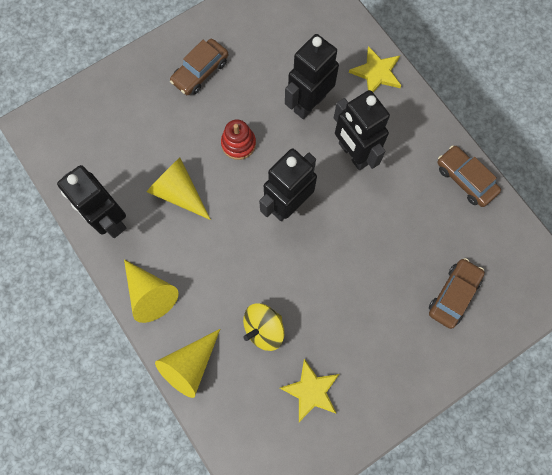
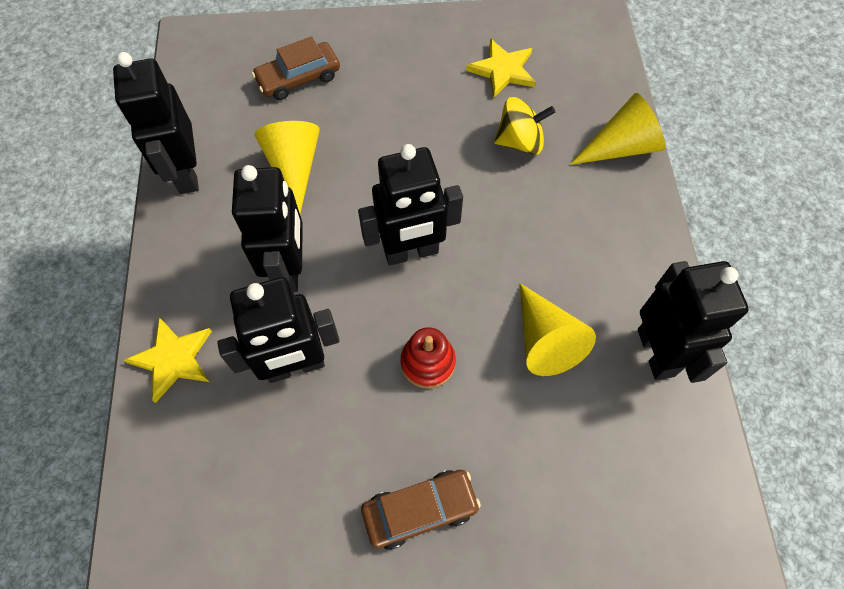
camera: 150 degrees left, 10 degrees down
yellow cone [124,259,179,323] -> yellow cone moved to [255,121,320,213]
brown car [437,145,501,207] -> black robot [113,52,199,194]

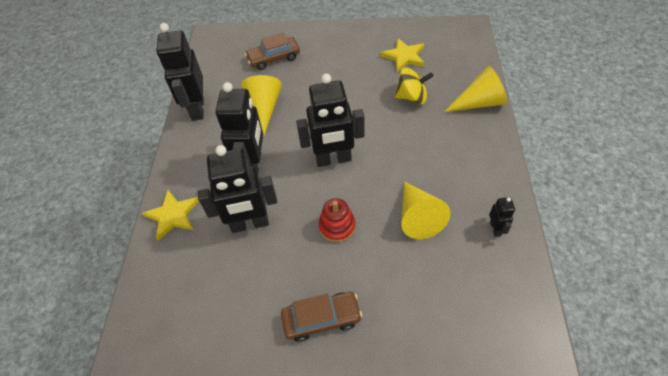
camera: 10 degrees right, 10 degrees down
black robot [638,261,749,383] -> black robot [489,197,515,237], size x0.45

